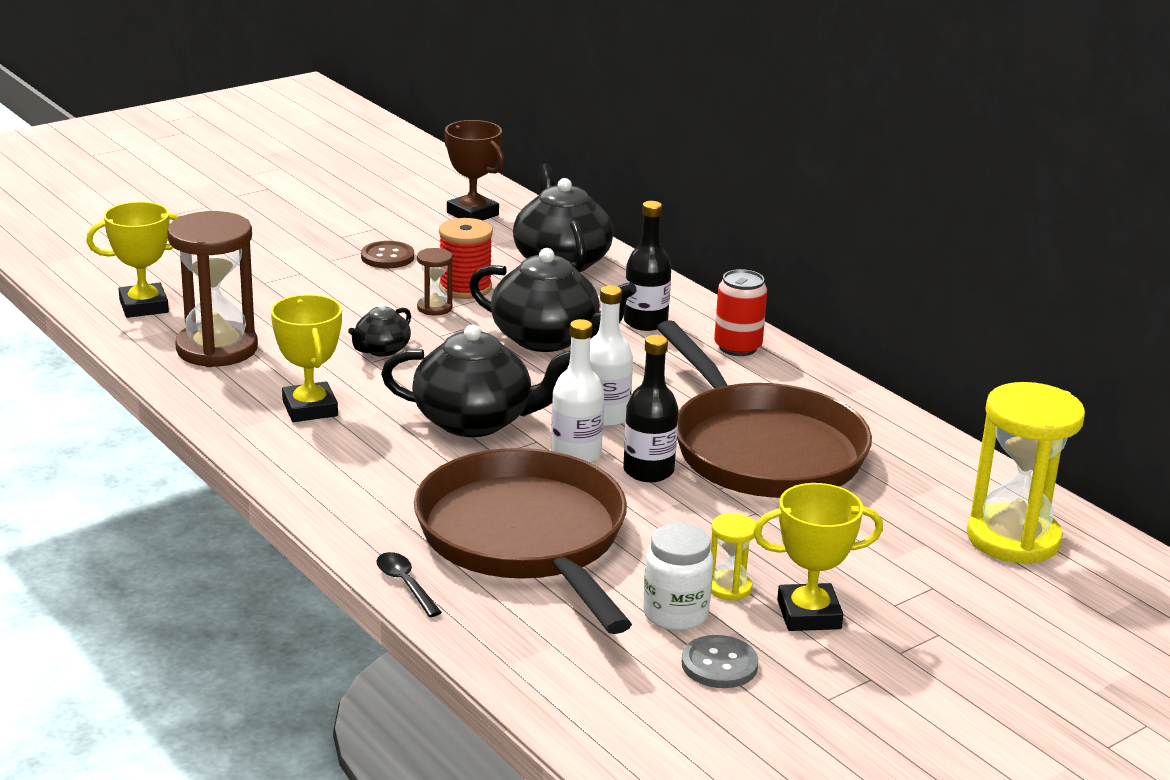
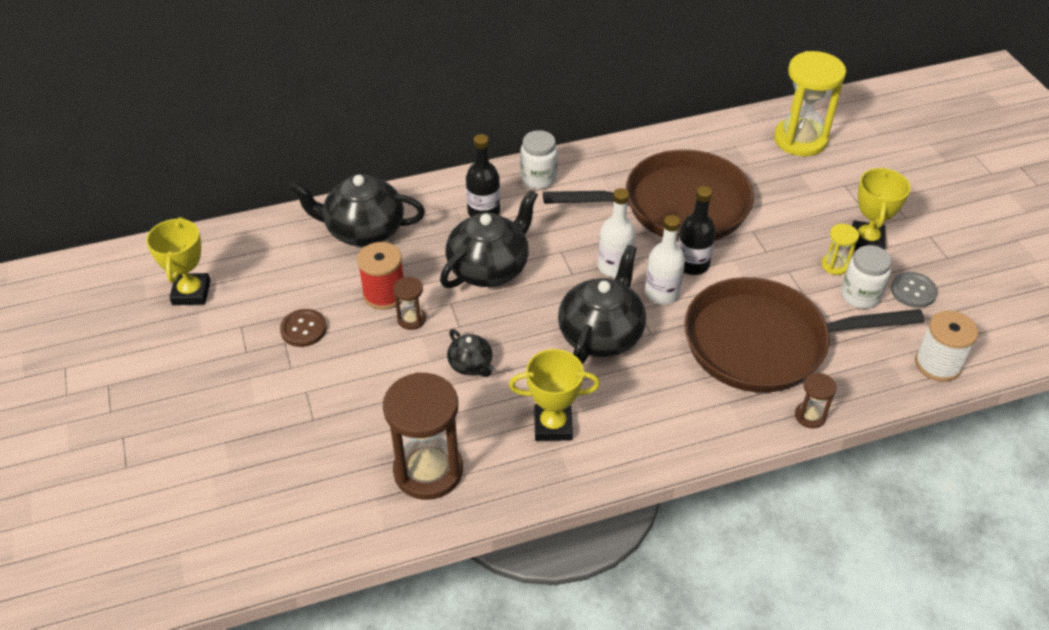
camera: 70 degrees left, 20 degrees up
yellow trophy [86,202,179,318] -> yellow trophy moved to [146,217,211,305]
black spoon [377,552,442,617] -> brown hourglass [795,373,836,428]
brown trophy [444,120,504,220] -> none
red can [714,269,767,356] -> white jar [520,130,558,189]
none -> white spool [915,310,978,382]

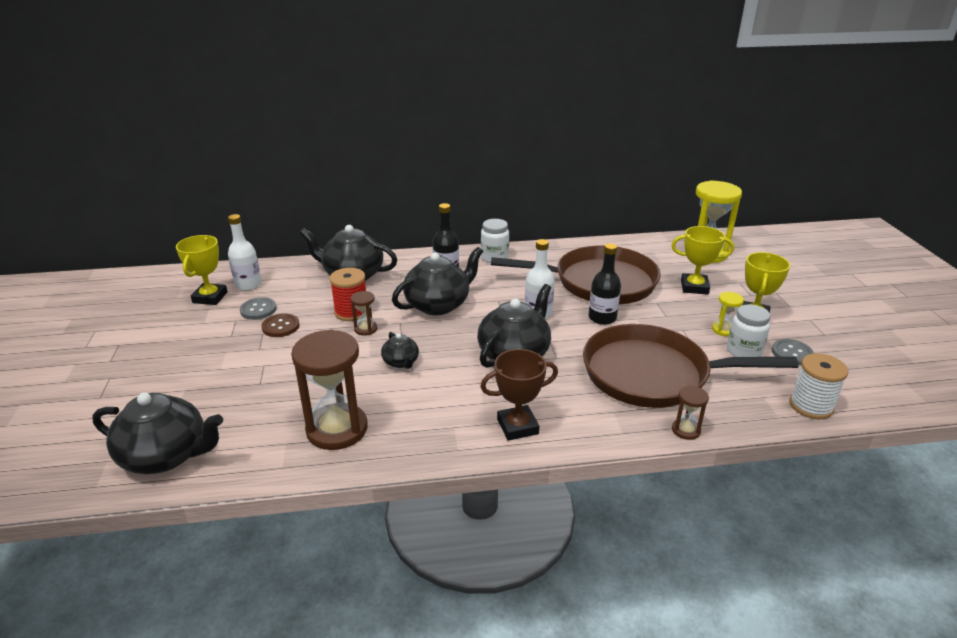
camera: 10 degrees right, 15 degrees down
yellow trophy [509,349,600,441] -> yellow trophy moved to [672,226,734,295]
white bottle [645,215,685,305] -> white bottle moved to [228,214,262,291]
none -> black teapot [92,392,223,474]
none -> grey button [240,297,277,320]
none -> brown trophy [480,349,558,441]

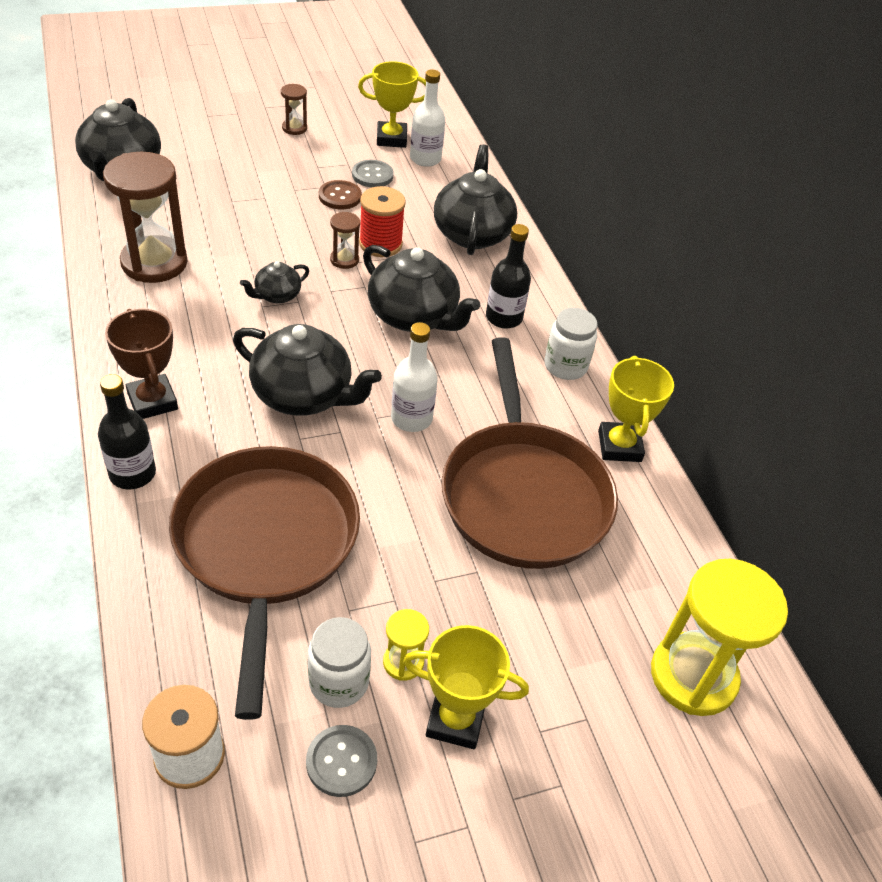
camera: 75 degrees right, 15 degrees up
black bottle [589,243,621,325] -> black bottle moved to [98,374,156,489]
yellow trophy [672,226,734,295] -> yellow trophy moved to [598,356,674,462]
brown hourglass [672,386,709,440] -> brown hourglass moved to [281,84,307,135]

